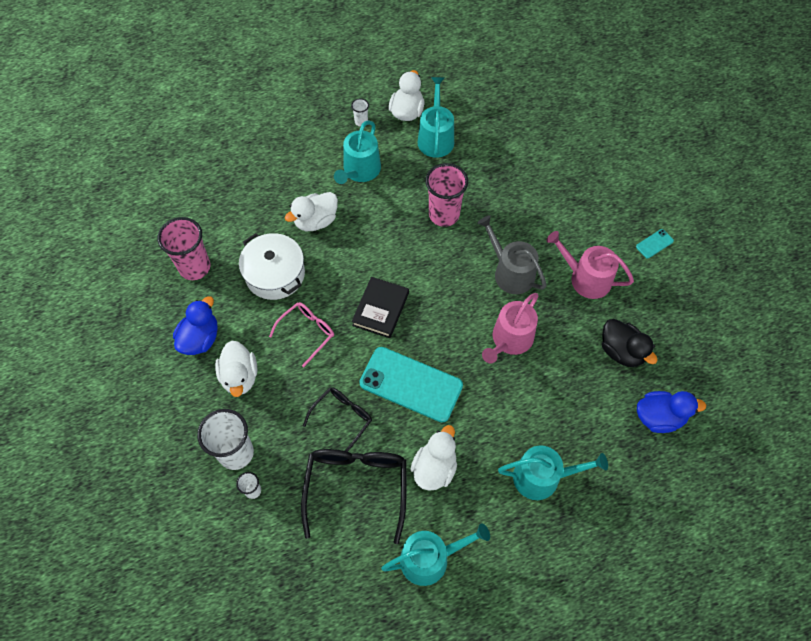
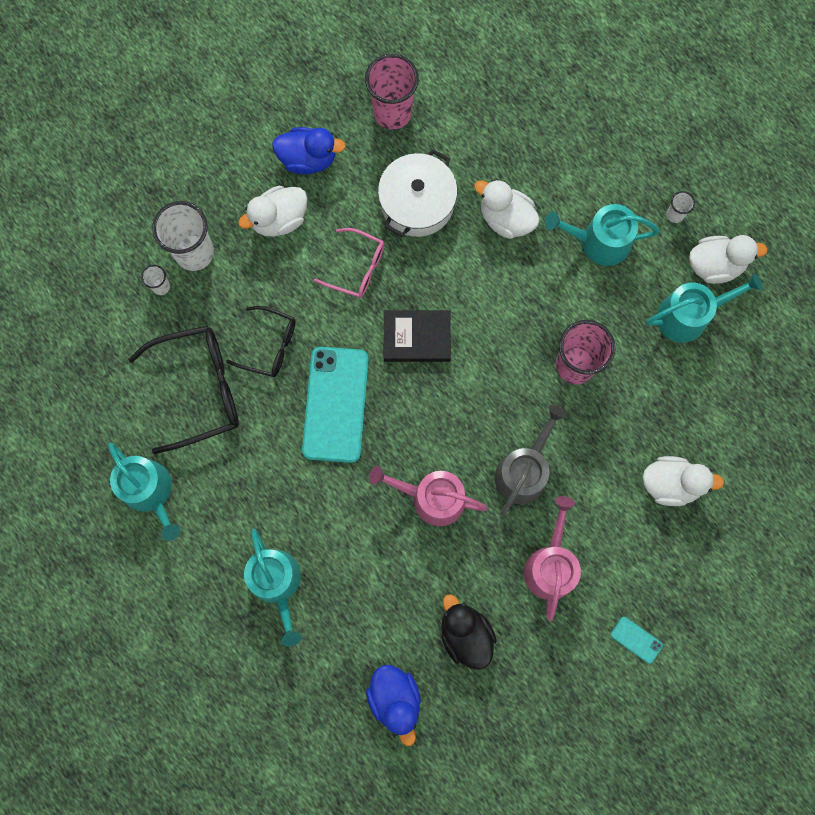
camera: 70 degrees right, 15 degrees up
white duck [410,425,457,491] -> white duck moved to [643,456,724,506]
black duck [602,319,658,367] -> black duck turned 120 degrees clockwise [441,594,497,670]

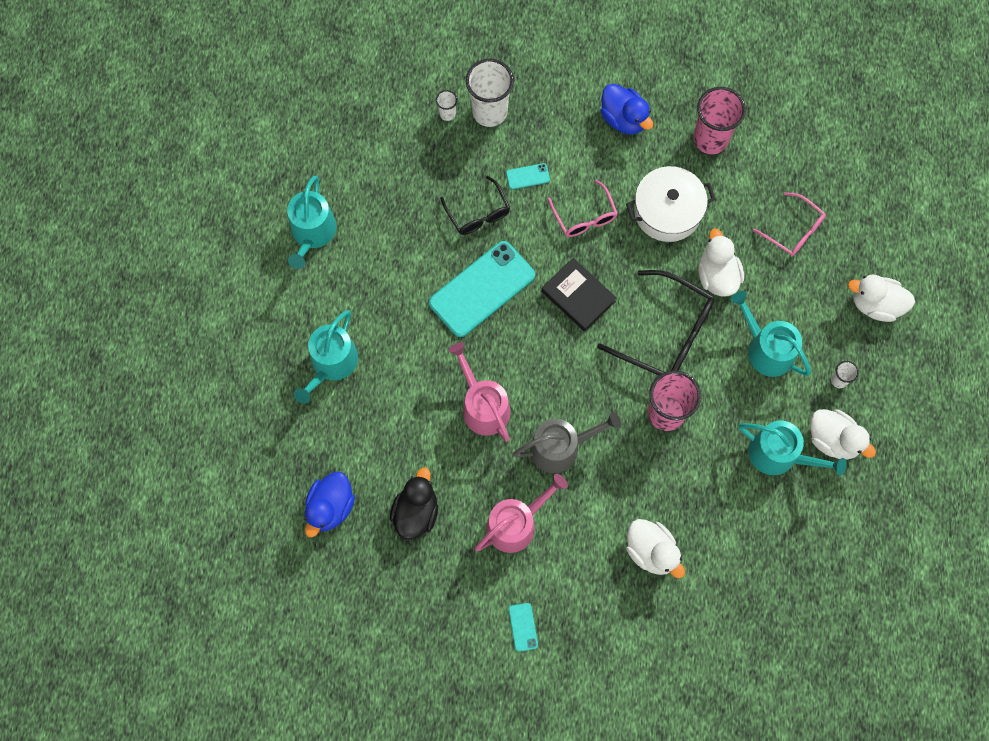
camera: 45 degrees right, 5 degrees down
black glasses [128,325,239,454] -> black glasses moved to [597,270,715,375]
white duck [238,186,307,237] -> white duck moved to [848,275,915,322]
none -> turquoise phone [506,163,550,189]
none -> pink glasses [753,192,826,256]

